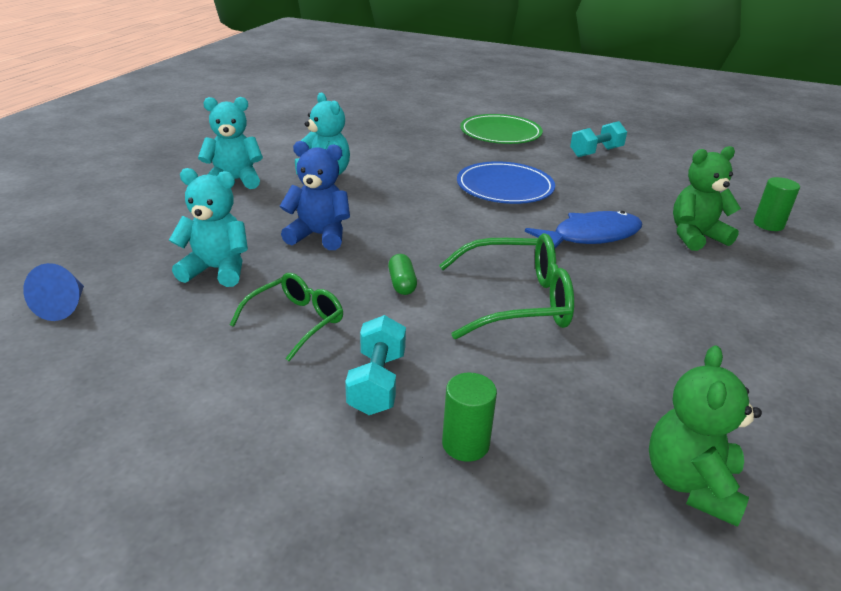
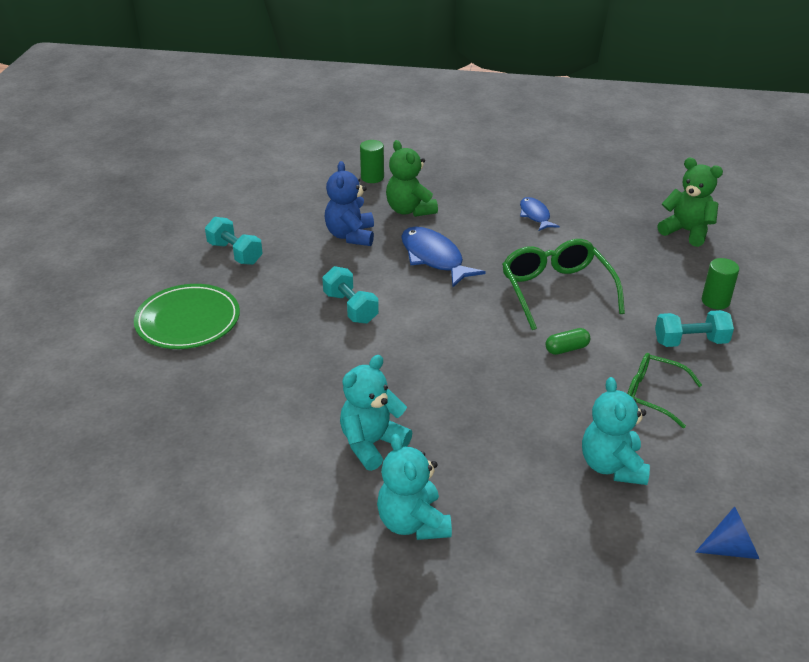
camera: 100 degrees left, 5 degrees up
blue teddy bear [279,141,350,250] -> blue teddy bear moved to [325,161,374,246]
blue plate [457,161,555,204] -> turquoise dumbbell [322,266,379,324]
green teddy bear [649,345,762,527] -> green teddy bear turned 150 degrees counterclockwise [657,158,723,247]
none -> blue fish [520,197,560,231]

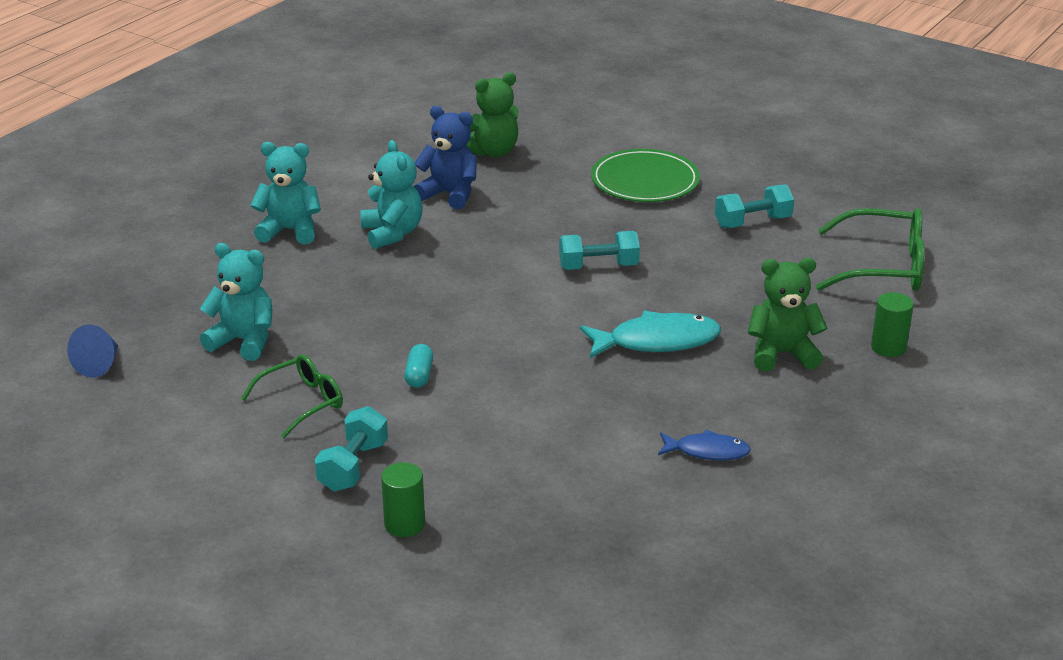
camera: 115 degrees right, 5 degrees down
blue teddy bear [325,161,374,246] -> blue teddy bear moved to [414,106,477,209]
blue fish [401,227,486,287] -> turquoise fish [580,311,721,358]
green glasses [502,239,625,330] -> green glasses moved to [816,208,925,291]
green capsule [546,328,590,355] -> turquoise capsule [404,344,433,388]
green teddy bear [657,158,723,247] -> green teddy bear moved to [466,72,519,157]

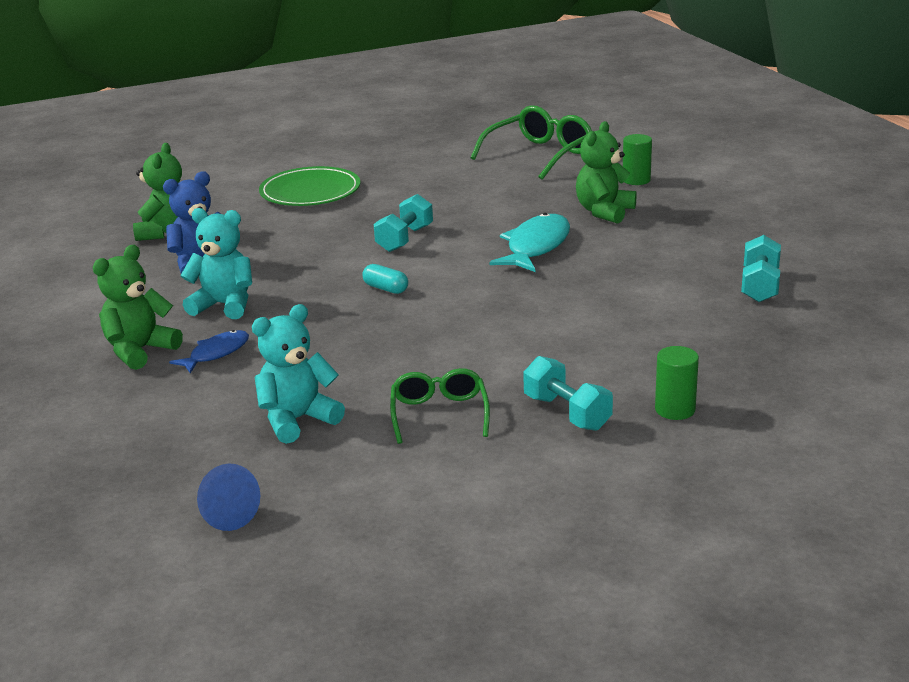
camera: 55 degrees left, 5 degrees down
turquoise teddy bear [250,142,321,245] -> green teddy bear [93,245,183,370]
turquoise capsule [404,344,433,388] -> turquoise capsule moved to [362,264,408,294]
blue fish [658,429,751,461] -> blue fish moved to [169,330,249,373]
turquoise dumbbell [715,184,794,228] -> turquoise dumbbell moved to [741,235,781,302]

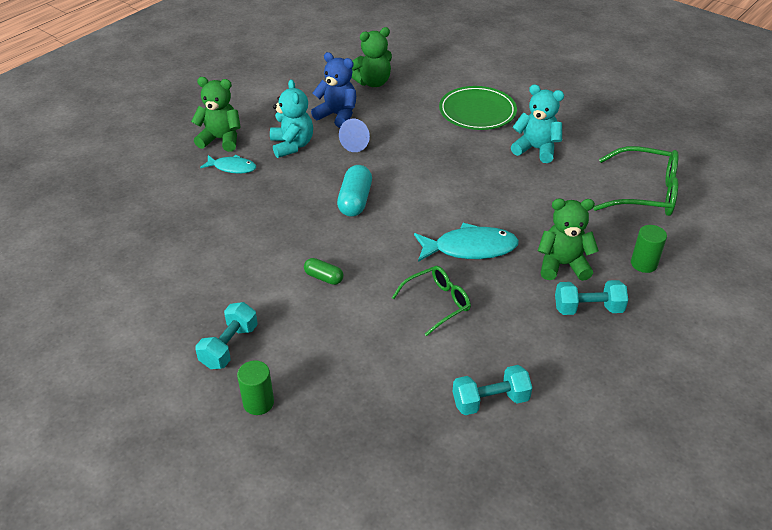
camera: 60 degrees right, 15 degrees up
blue fish [169,330,249,373] -> turquoise fish [200,155,256,173]
blue cone [197,464,260,531] -> blue cone moved to [339,119,370,152]
turquoise teddy bear [252,304,345,444] -> turquoise teddy bear moved to [511,85,564,163]
turquoise capsule [362,264,408,294] -> turquoise capsule [337,165,372,217], size x1.68
turquoise dumbbell [374,194,433,252] -> turquoise dumbbell moved to [555,280,628,315]
green glasses [390,368,490,444] -> green glasses moved to [392,266,471,336]
none -> green capsule [304,258,343,285]

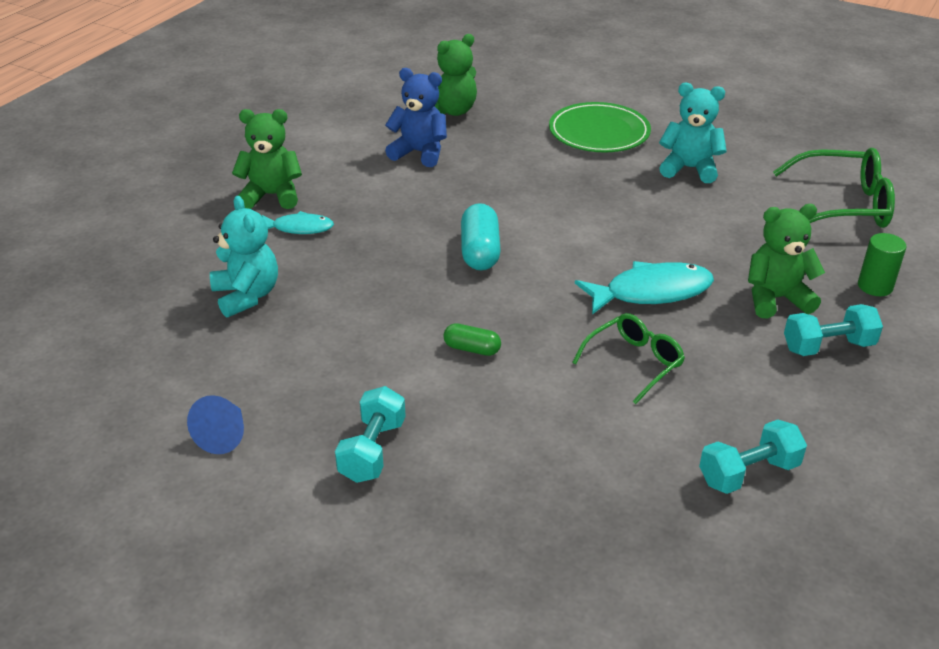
camera: 10 degrees left, 5 degrees down
green cylinder [237,360,274,415] -> none
turquoise teddy bear [270,79,313,158] -> turquoise teddy bear moved to [210,196,278,318]
blue cone [339,119,370,152] -> blue cone moved to [187,395,244,454]

